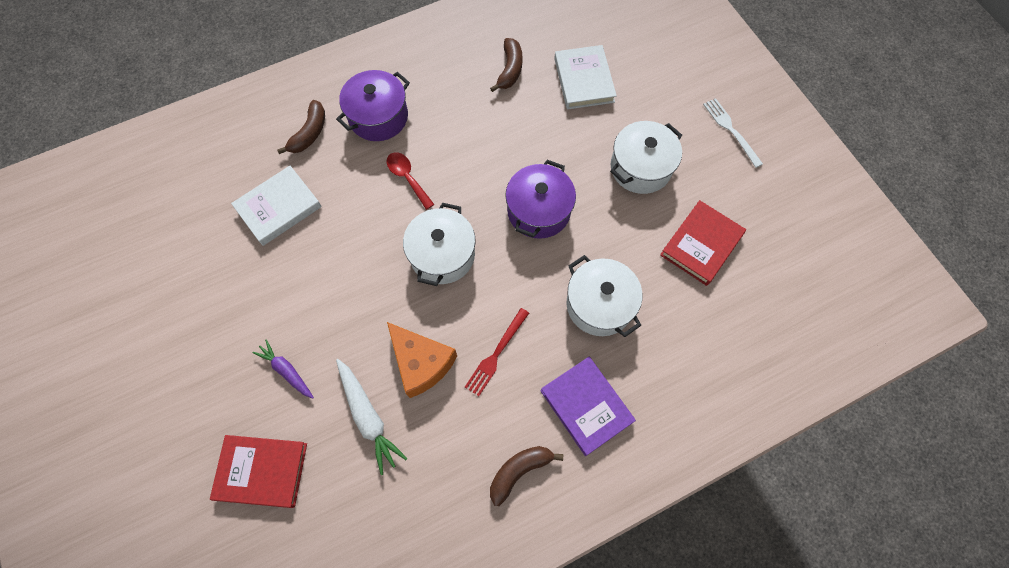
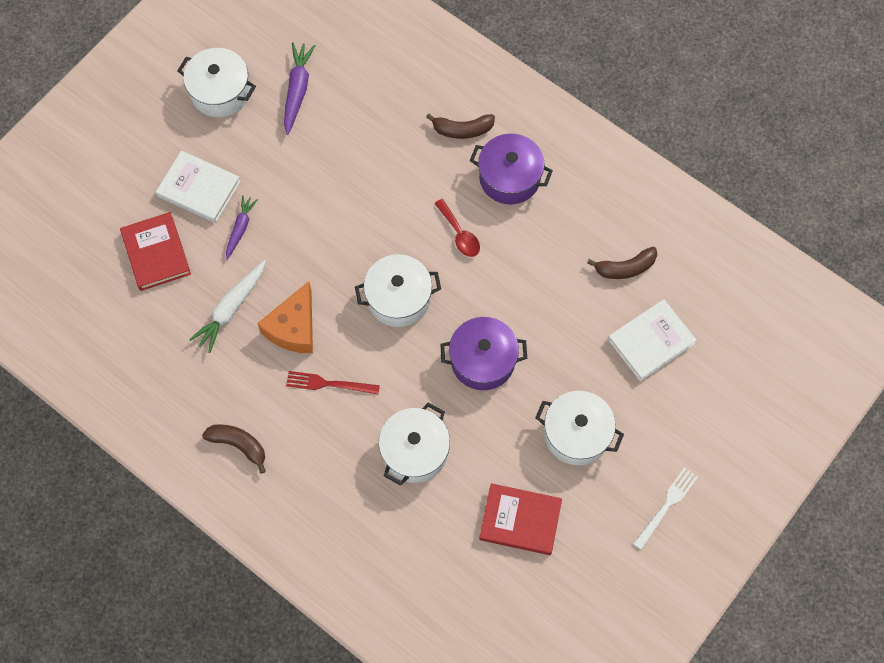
camera: 65 degrees right, 0 degrees up
white book [231,166,322,246] -> white book moved to [156,151,241,223]
red spoon [386,152,434,210] -> red spoon turned 120 degrees clockwise [434,199,480,257]
purple book [541,357,636,456] -> none
none -> white pot [177,48,256,117]
none -> purple carrot [284,42,316,135]

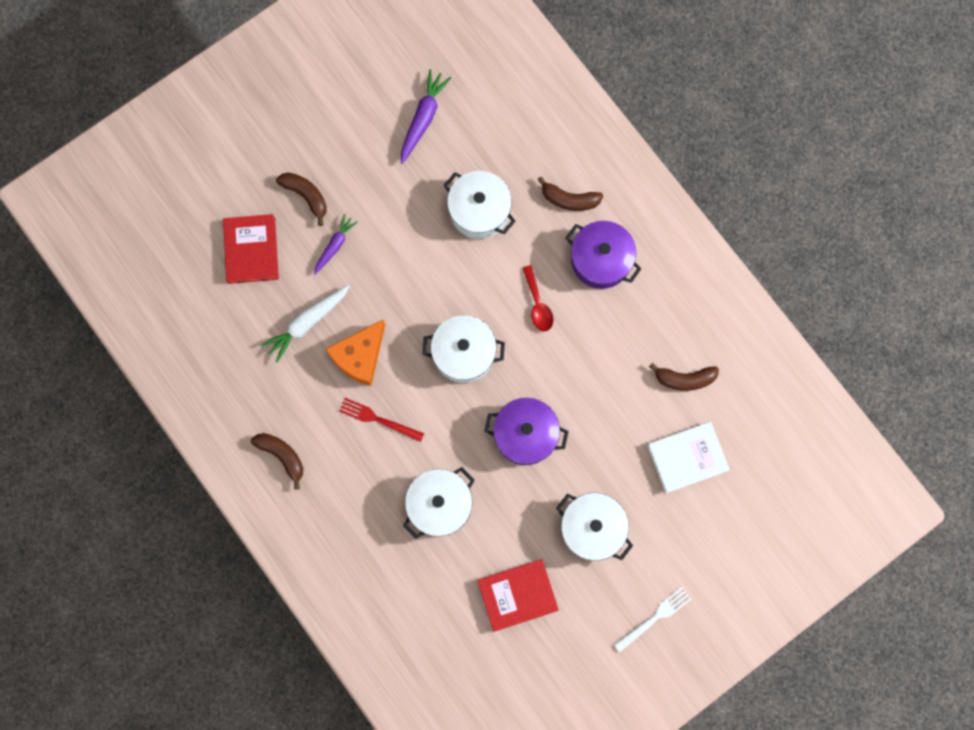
camera: 15 degrees right, 10 degrees up
white book [156,151,241,223] -> brown banana [276,172,327,226]
white pot [177,48,256,117] -> white pot moved to [444,171,516,239]
red book [479,483,562,555] -> red book turned 45 degrees counterclockwise [477,559,559,632]

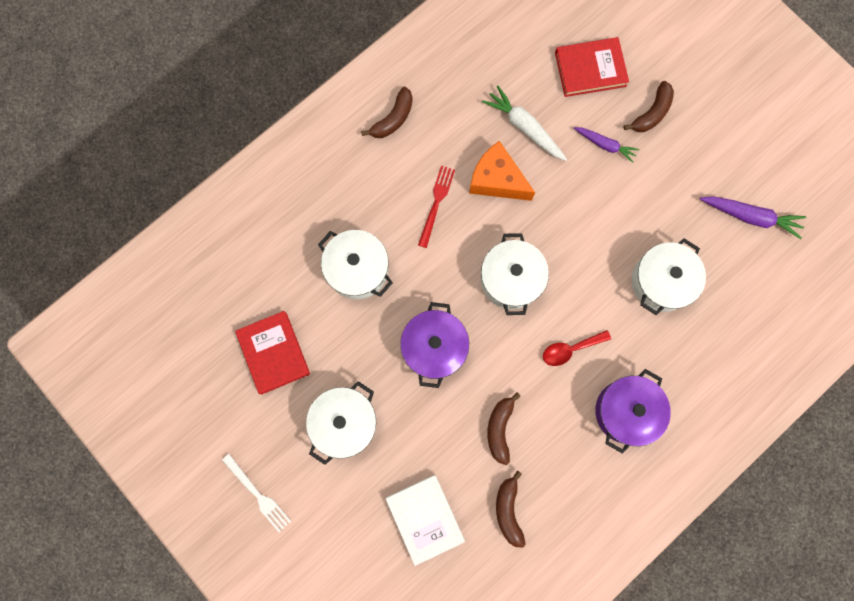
camera: 85 degrees right, 0 degrees up
brown banana [538,176,603,211] -> brown banana moved to [487,392,521,465]

